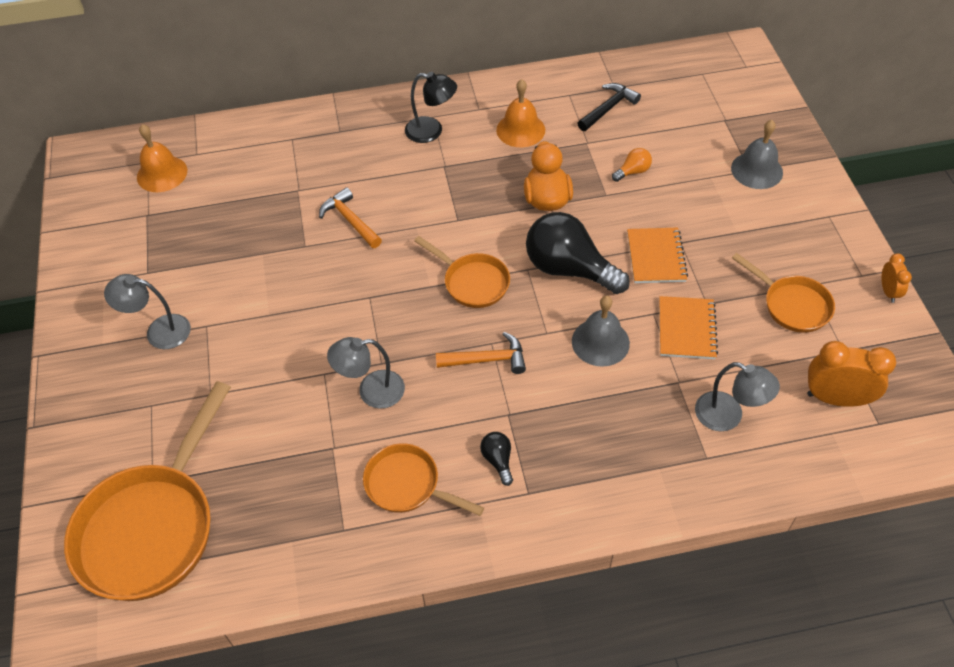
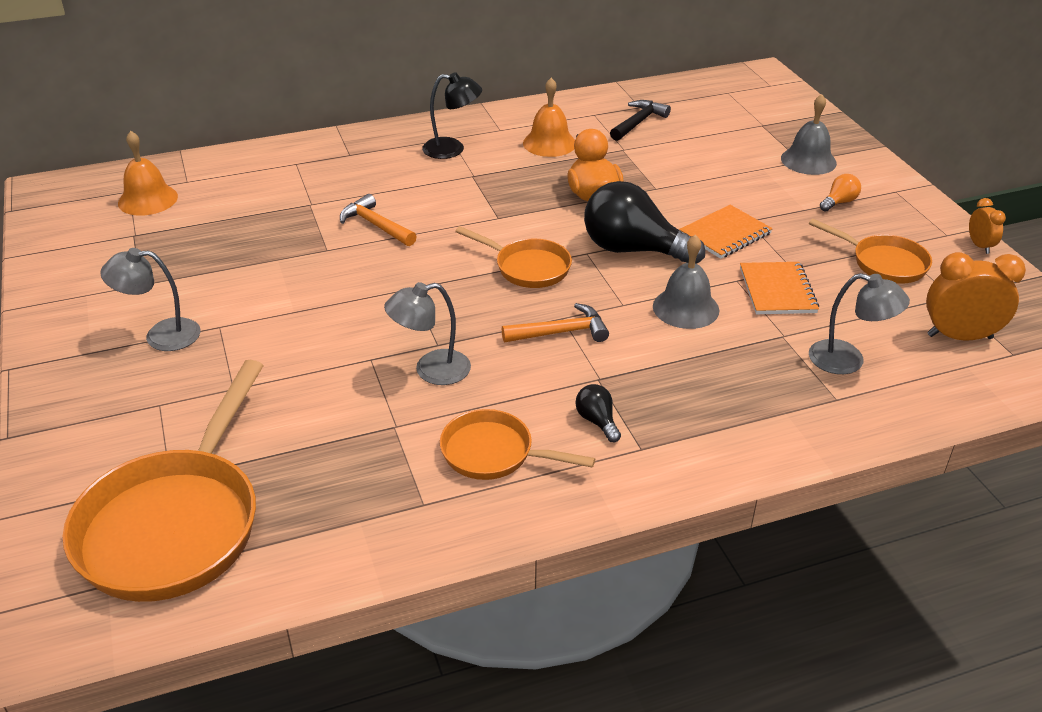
camera: 10 degrees left, 15 degrees down
orange light bulb [612,148,652,182] -> orange light bulb moved to [820,174,861,211]
orange notebook [627,228,688,283] -> orange notebook turned 60 degrees clockwise [679,205,773,259]

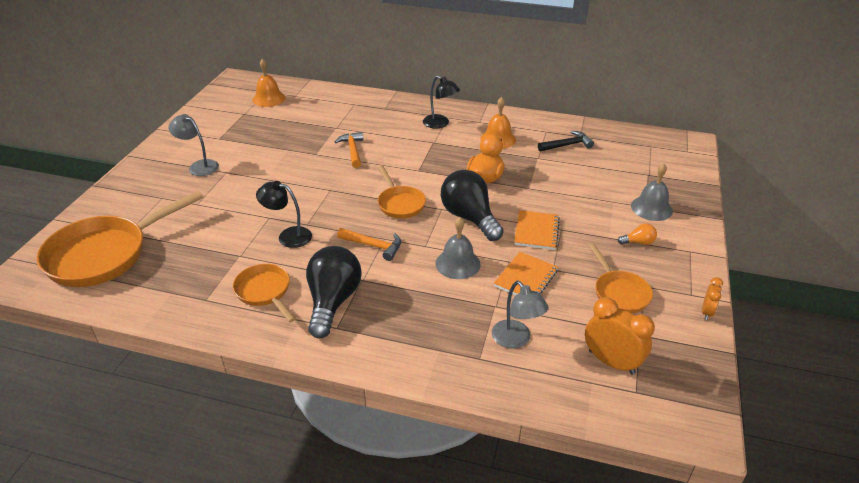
camera: 35 degrees right, 0 degrees up
grey lamp [384,282,471,385] -> black lamp [256,181,312,248]
black light bulb [575,384,621,442] -> black light bulb [306,246,362,338], size x2.30
orange notebook [679,205,773,259] -> orange notebook turned 75 degrees counterclockwise [514,210,560,250]

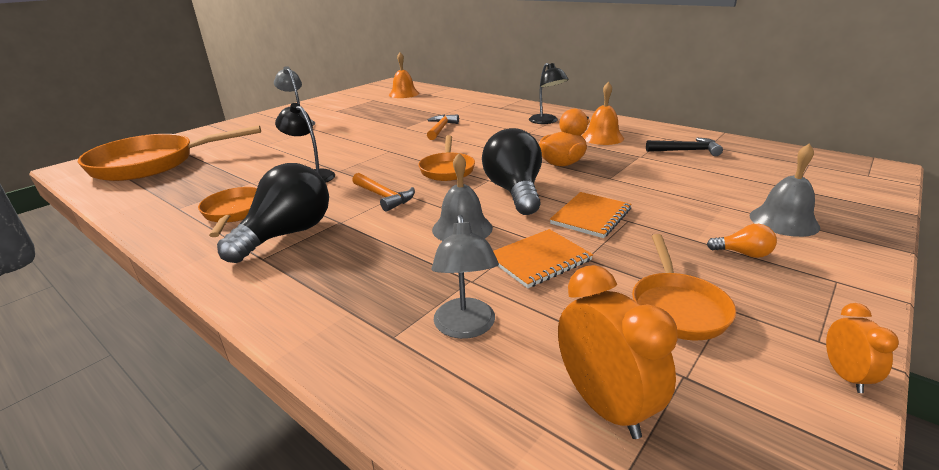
camera: 25 degrees right, 10 degrees down
orange clock [702,277,723,320] -> orange clock turned 45 degrees counterclockwise [826,303,899,393]

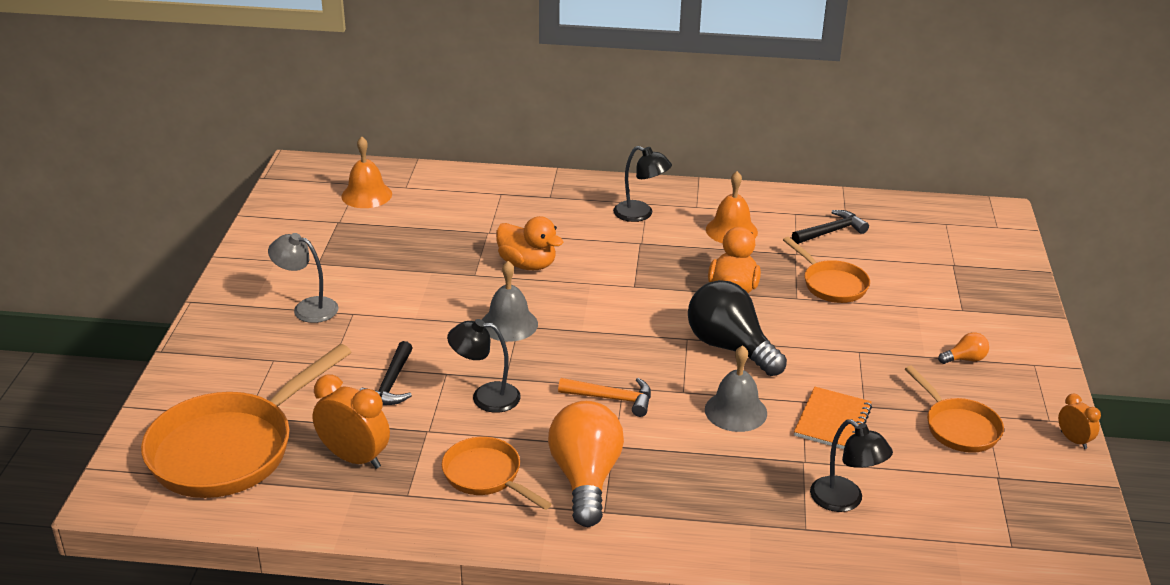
camera: 35 degrees left, 5 degrees up
black light bulb [217,163,329,263] -> orange light bulb [548,401,624,527]
orange pan [418,135,475,181] -> orange pan moved to [783,237,870,303]
orange hammer [427,114,459,140] -> orange duck [496,216,563,270]
grey lamp [431,215,499,339] -> black lamp [810,419,893,512]
orange notebook [550,192,631,238] -> none
orange clock [558,265,678,439] -> orange clock moved to [313,375,390,469]
grey bell [750,143,820,237] -> grey bell moved to [482,261,538,342]
none -> black hammer [359,341,413,405]

